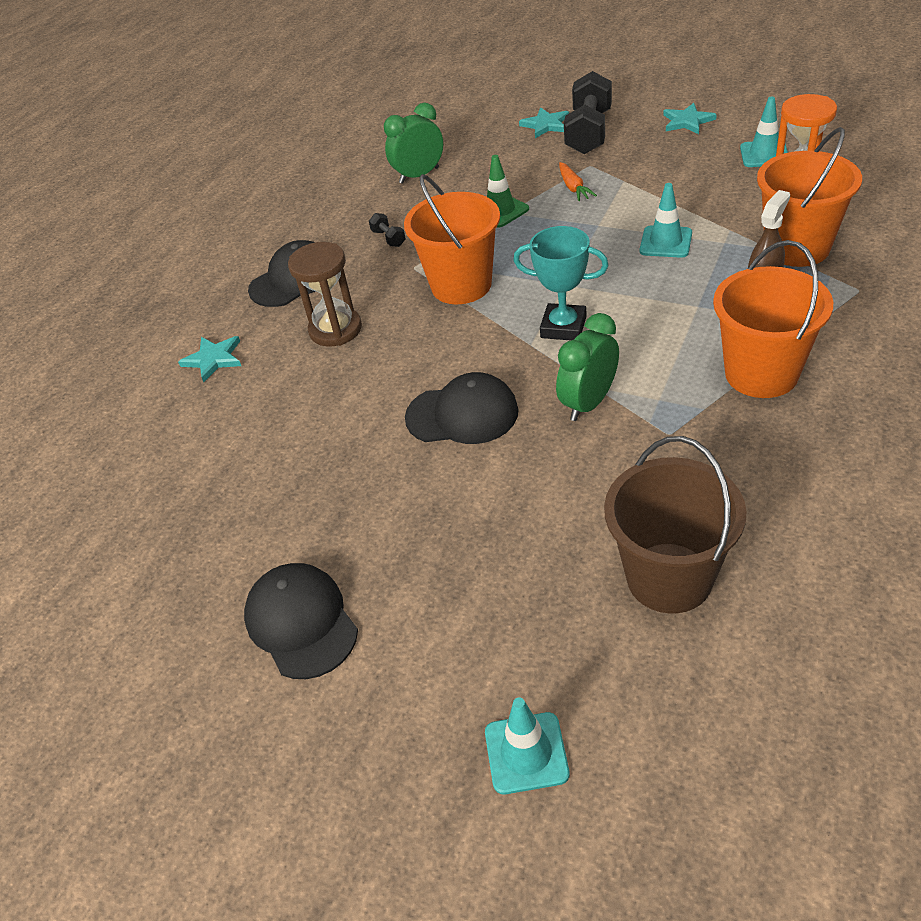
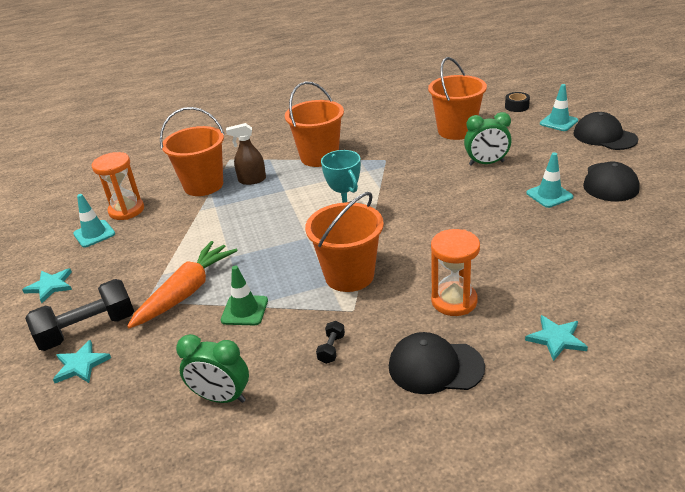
camera: 135 degrees left, 10 degrees down
brown hourglass [288,242,362,347] -> orange hourglass [431,229,480,316]
black cap [405,372,518,444] -> black cap moved to [574,112,638,150]
green clock [556,313,619,421] -> green clock moved to [464,112,512,166]
orange carrot [559,162,597,201] -> orange carrot [127,241,238,328], size x2.06
brown bucket [604,436,747,613] -> orange bucket [428,57,487,140]
turquoise traffic cone [640,183,692,258] -> turquoise traffic cone moved to [526,152,573,208]
none -> black tape [505,92,530,112]

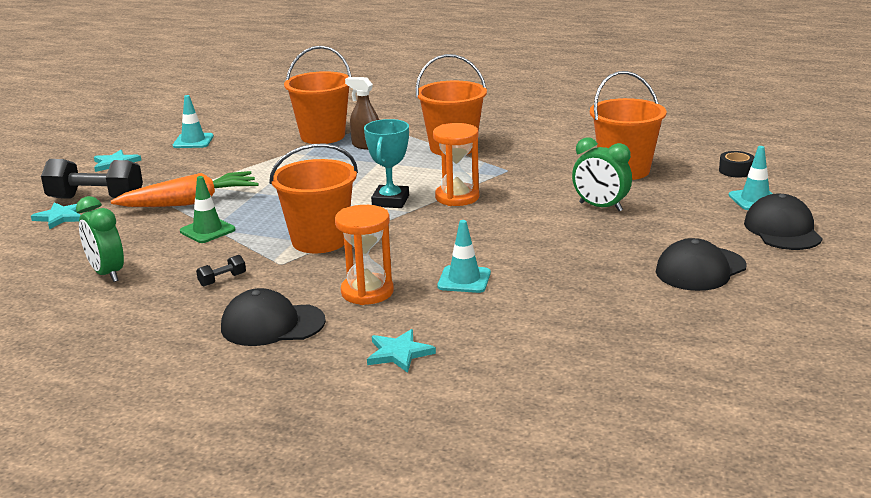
camera: 35 degrees right, 10 degrees down
orange hourglass [92,152,144,220] -> orange hourglass moved to [433,123,479,206]
black cap [389,332,485,394] -> black cap turned 45 degrees counterclockwise [221,288,326,346]
turquoise traffic cone [526,152,573,208] -> turquoise traffic cone moved to [437,220,491,293]

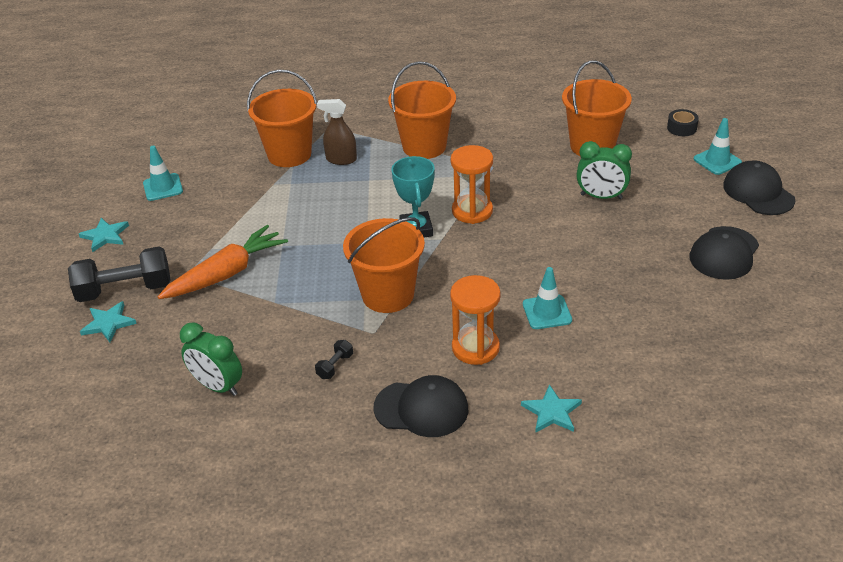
camera: 20 degrees left, 15 degrees up
green traffic cone [180,176,235,243] -> none
black cap [221,288,326,346] -> black cap turned 150 degrees counterclockwise [373,375,468,437]

